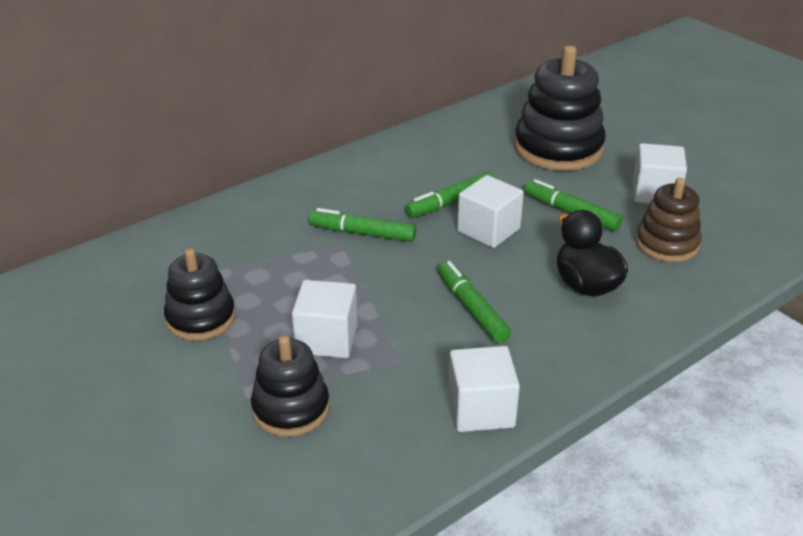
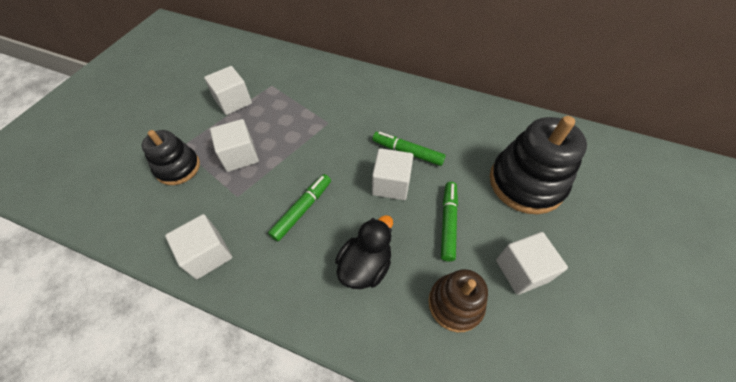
camera: 60 degrees right, 20 degrees up
black stacking toy [164,248,235,341] -> white cube [204,66,252,115]
green marker [309,208,416,242] -> none

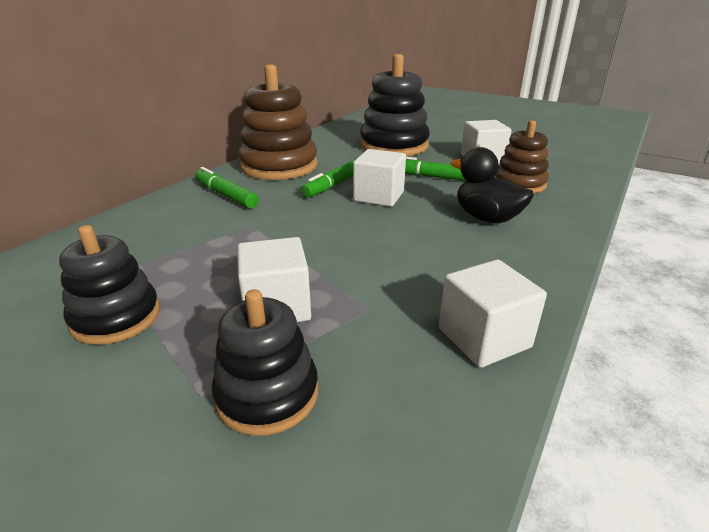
camera: 80 degrees left, 25 degrees down
white cube [204,66,252,115] -> black stacking toy [59,225,160,345]
green marker [268,174,331,241] -> green marker moved to [195,167,259,208]
none -> brown stacking toy [238,64,318,180]

